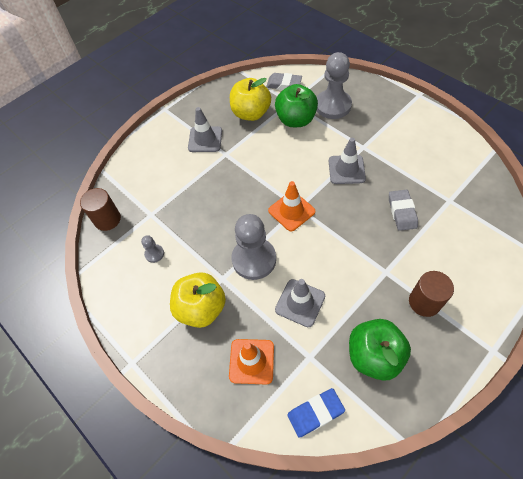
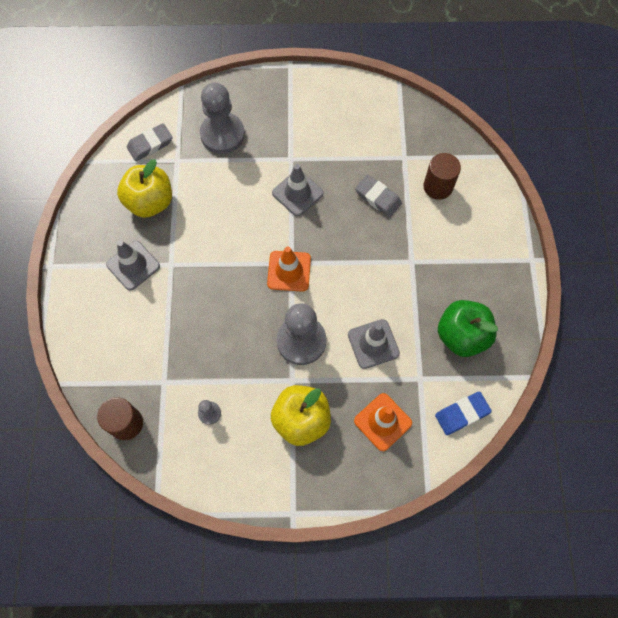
camera: 50 degrees left, 10 degrees up
green apple [275,84,318,127] -> none
blue eraser [287,388,345,438] -> blue eraser turned 45 degrees clockwise [435,391,492,435]
brown cylinder [409,271,454,317] -> brown cylinder moved to [423,153,461,200]

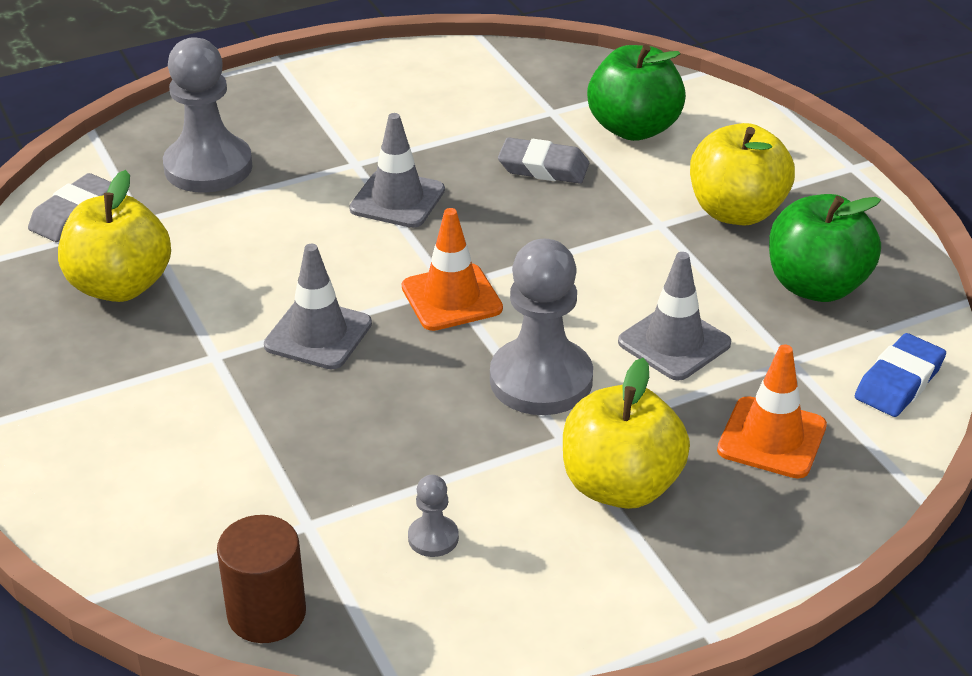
camera: 25 degrees left, 30 degrees down
grey traffic cone [106,240,160,291] -> grey traffic cone moved to [264,244,372,370]
brown cylinder [423,153,461,200] -> green apple [587,45,686,141]
none -> yellow apple [690,123,795,226]

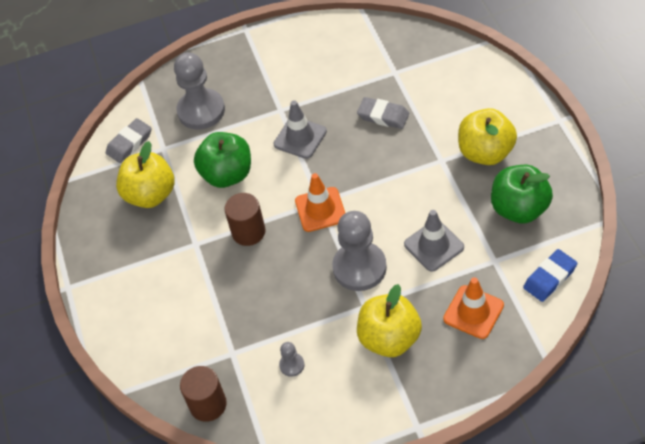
camera: 15 degrees right, 15 degrees up
grey traffic cone [264,244,372,370] -> brown cylinder [224,193,265,246]
green apple [587,45,686,141] -> green apple moved to [194,132,251,188]

